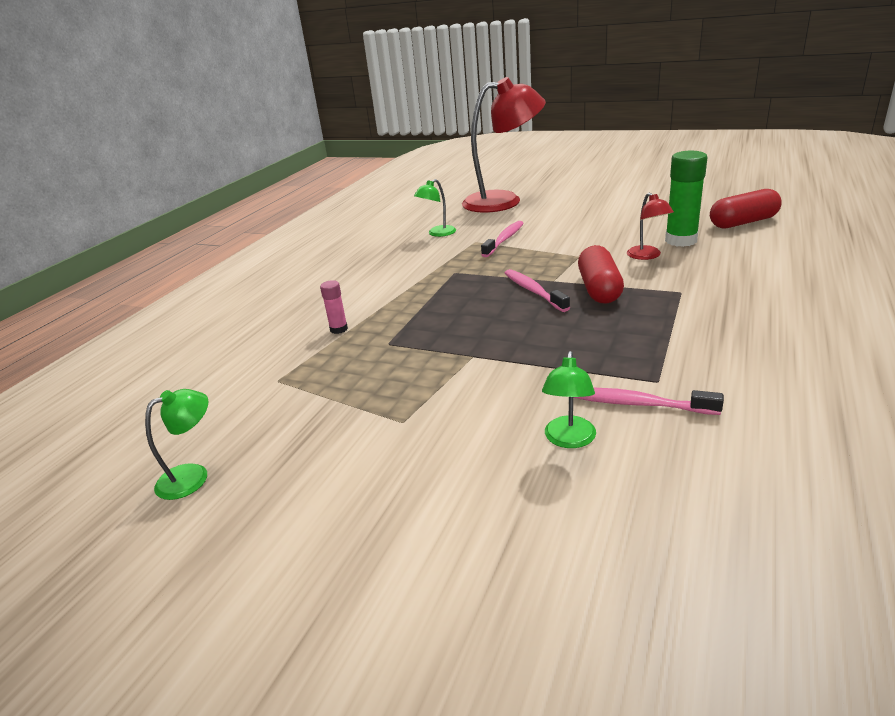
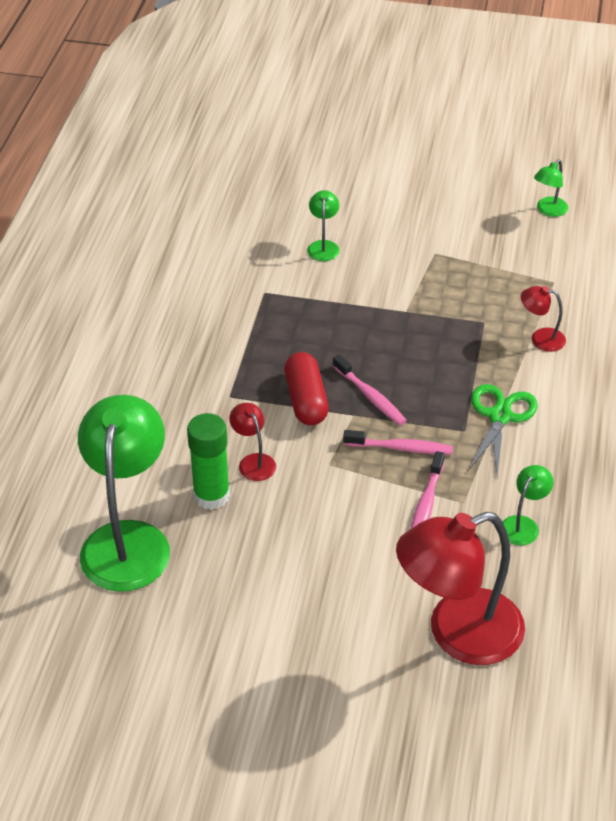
camera: 165 degrees right, 15 degrees up
pink glue stick [320,280,348,334] -> red lamp [521,286,566,352]
pink toothbrush [573,388,724,415] -> pink toothbrush moved to [343,430,453,455]
red capsule [710,189,782,229] -> green lamp [78,395,170,592]
none -> green scissors [468,384,538,478]

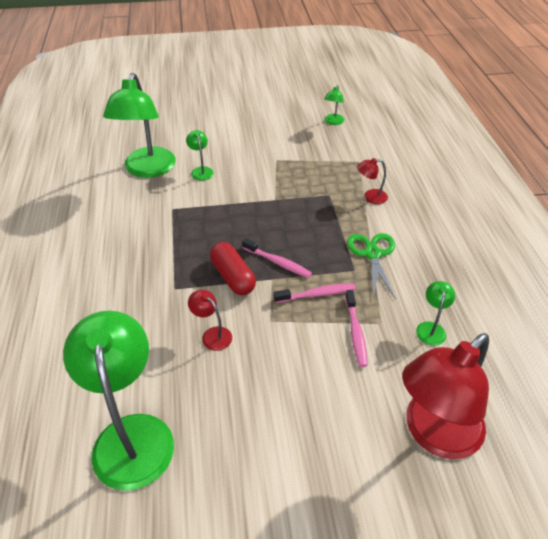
camera: 20 degrees left, 0 degrees up
green glue stick [187,413,230,510] -> none
none -> green lamp [103,73,176,178]

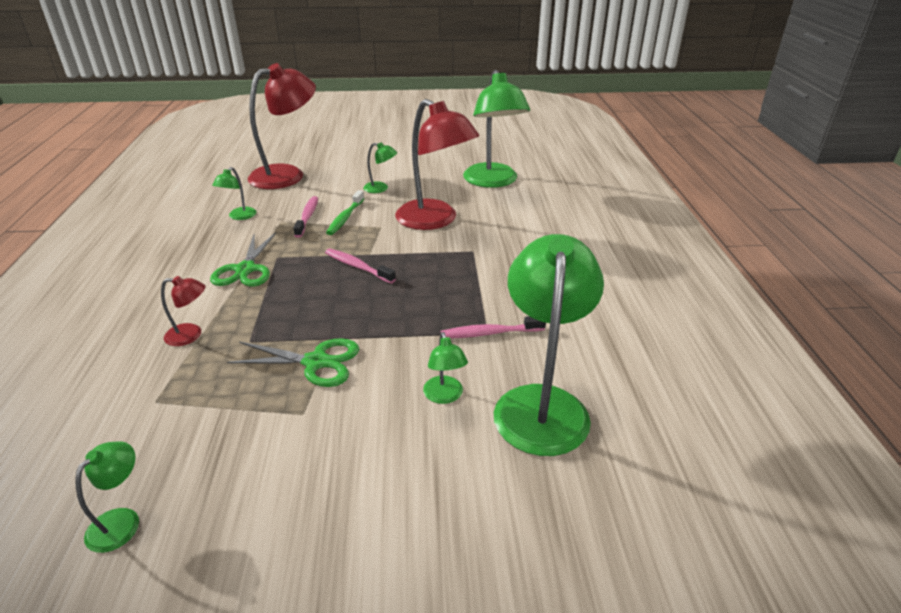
camera: 175 degrees left, 10 degrees down
red lamp [188,290,232,351] -> red lamp [395,99,479,230], size x2.29
red capsule [210,242,256,295] -> none
pink toothbrush [274,283,356,303] -> pink toothbrush moved to [441,316,546,338]
none -> green scissors [227,338,359,387]
none -> green toothbrush [326,190,365,235]
none -> green lamp [363,142,397,193]

